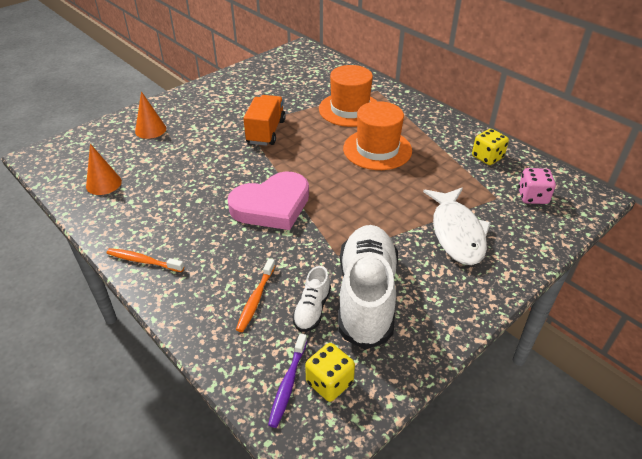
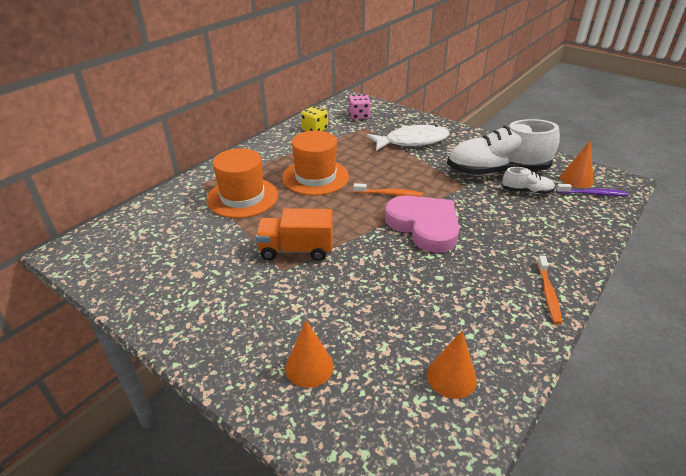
camera: 100 degrees left, 5 degrees down
orange toothbrush [236,258,275,332] -> orange toothbrush moved to [353,183,422,197]
yellow dice [305,343,355,402] -> orange cone [560,140,594,188]

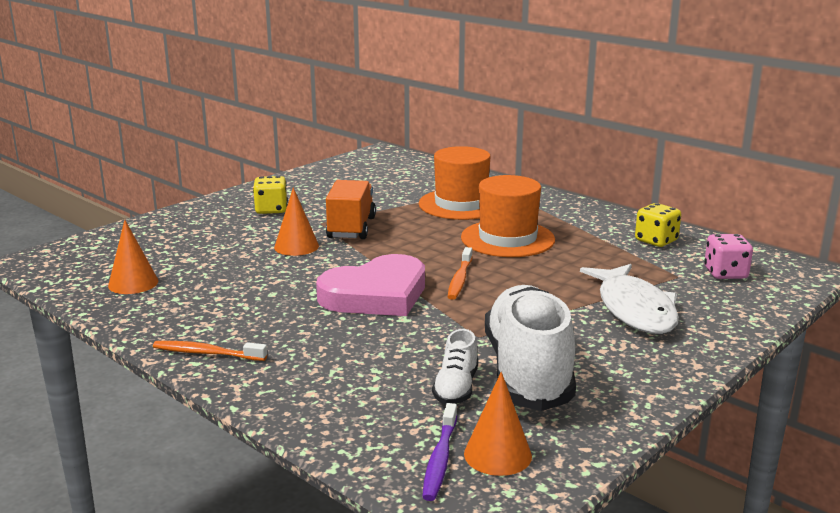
camera: 95 degrees right, 15 degrees down
orange cone [285,320,334,388] -> orange cone moved to [274,187,319,256]
none -> yellow dice [253,176,288,214]

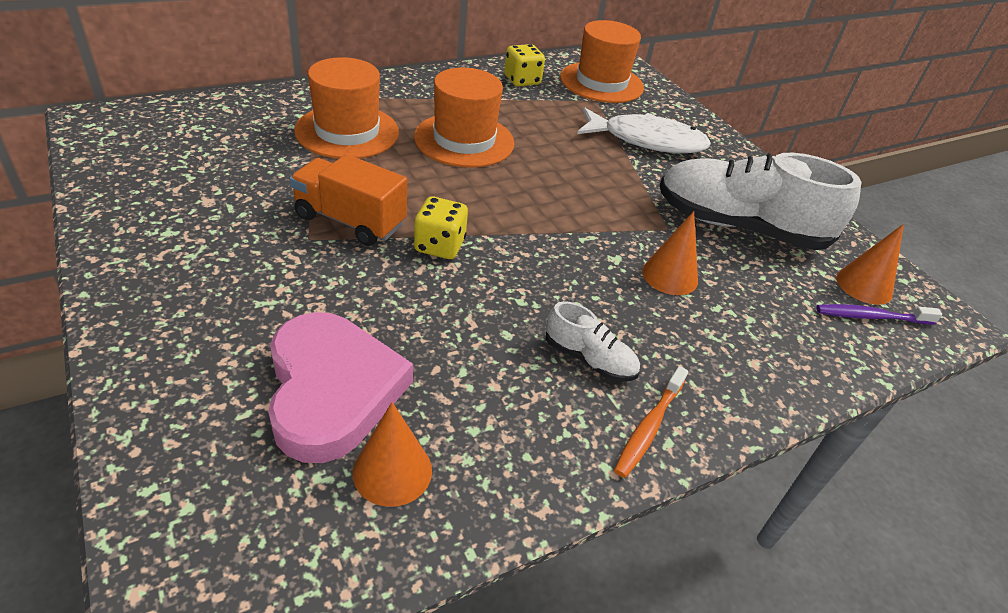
camera: 75 degrees left, 20 degrees up
yellow dice [253,176,288,214] -> yellow dice moved to [414,196,468,259]
orange cone [274,187,319,256] -> orange cone moved to [642,211,698,295]
pink heart [316,254,425,316] -> pink heart moved to [268,312,413,463]
purple toothbrush [422,403,457,501] -> purple toothbrush turned 150 degrees clockwise [816,304,942,325]
white shoe [432,329,478,405] -> white shoe moved to [546,301,640,382]
orange toothbrush [448,247,472,300] -> none
pink dice [704,234,753,279] -> orange hat [560,20,644,103]

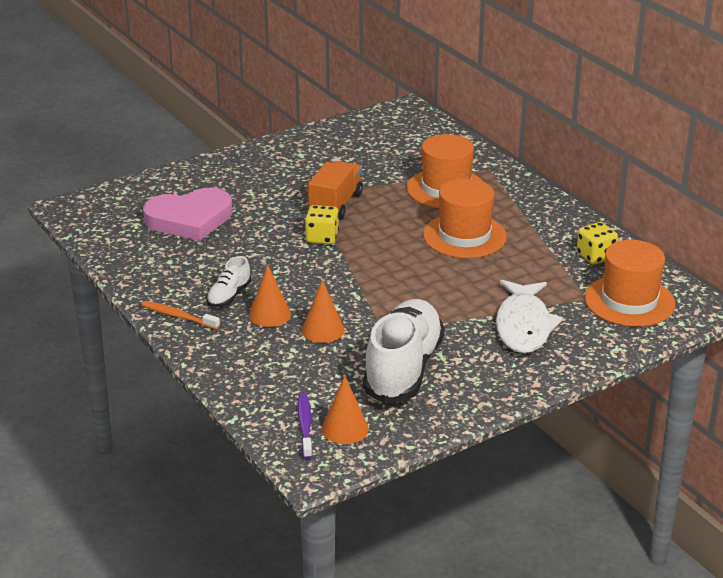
camera: 90 degrees right, 10 degrees down
orange cone [353,402,432,507] -> orange cone moved to [249,265,291,327]

